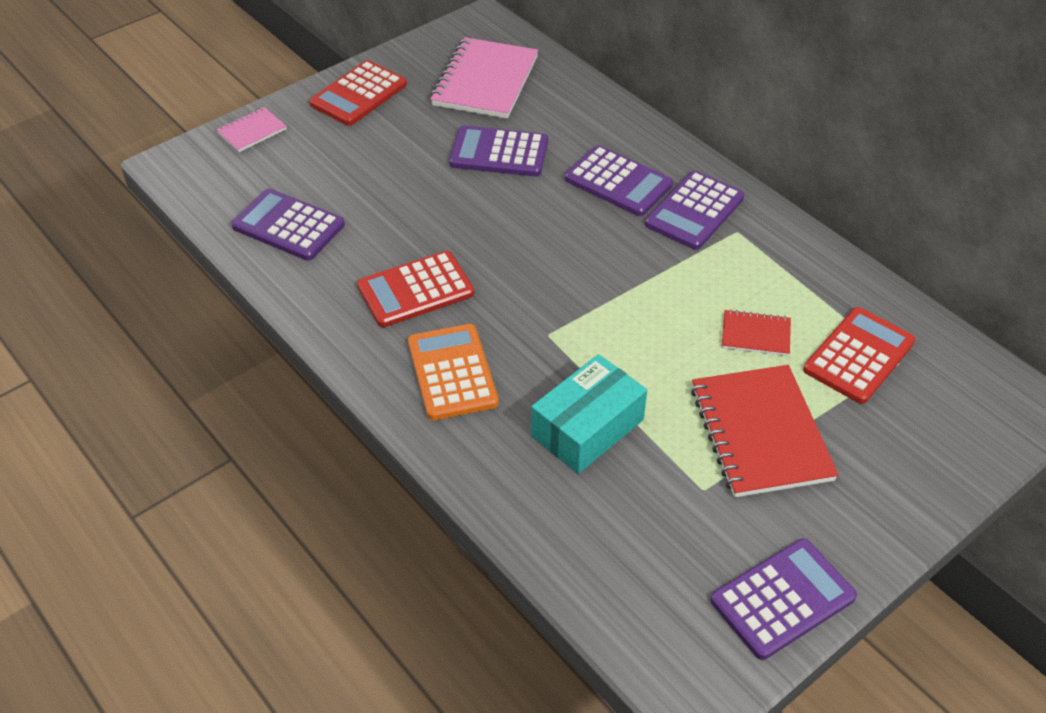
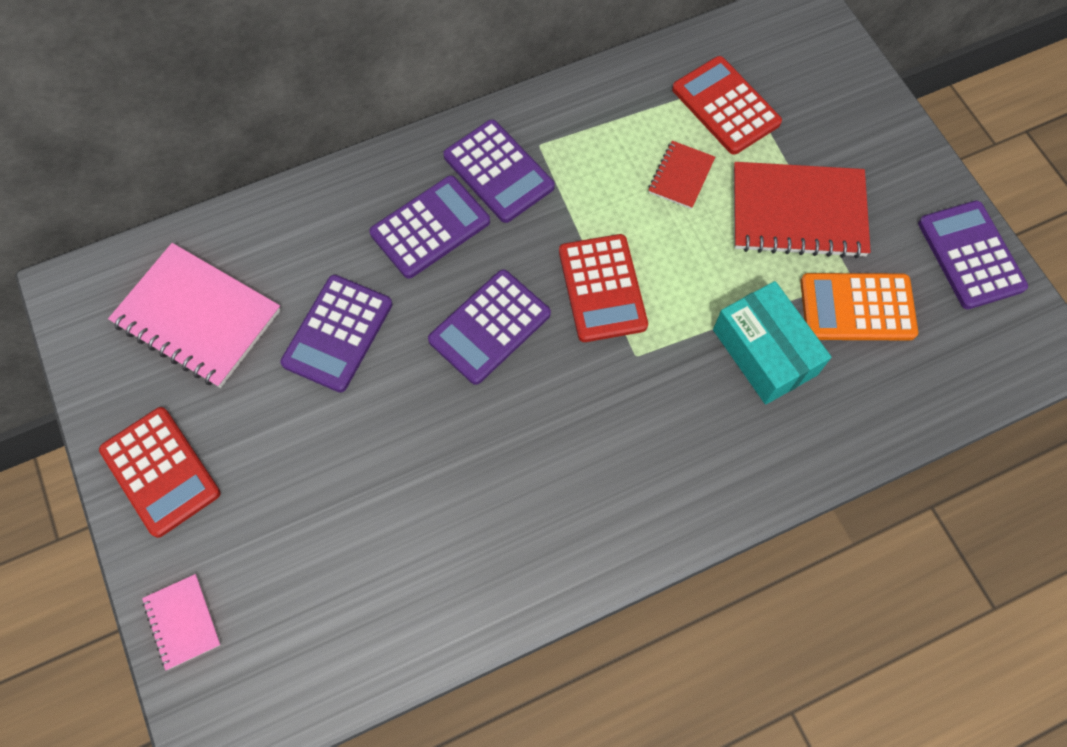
camera: 75 degrees left, 20 degrees up
purple calculator [231,189,345,261] -> purple calculator moved to [428,269,551,385]
red calculator [357,251,474,327] -> red calculator moved to [559,234,648,342]
orange calculator [408,324,498,420] -> orange calculator moved to [800,273,918,340]

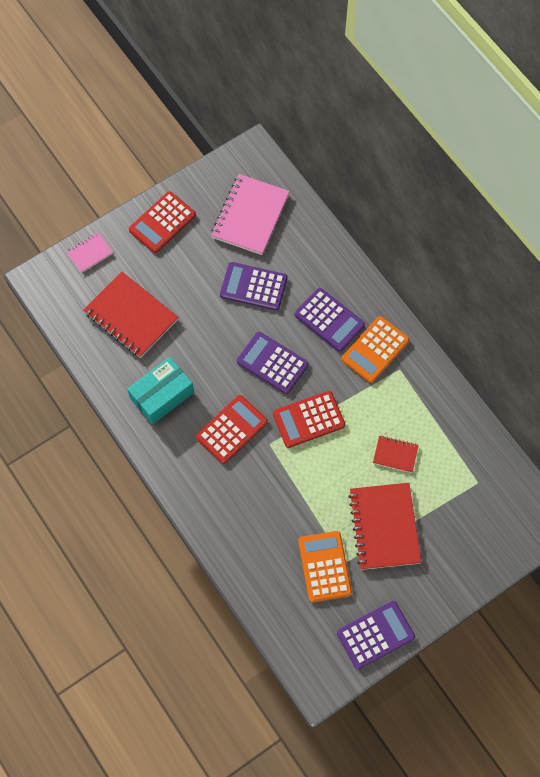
camera: 80 degrees right, 0 degrees up
purple calculator [443,119,555,223] -> orange calculator [341,316,410,383]
red calculator [672,56,782,155] -> red calculator moved to [196,395,268,464]
turquoise box [713,281,831,405] -> turquoise box moved to [127,357,194,425]
none -> red notebook [83,272,179,358]

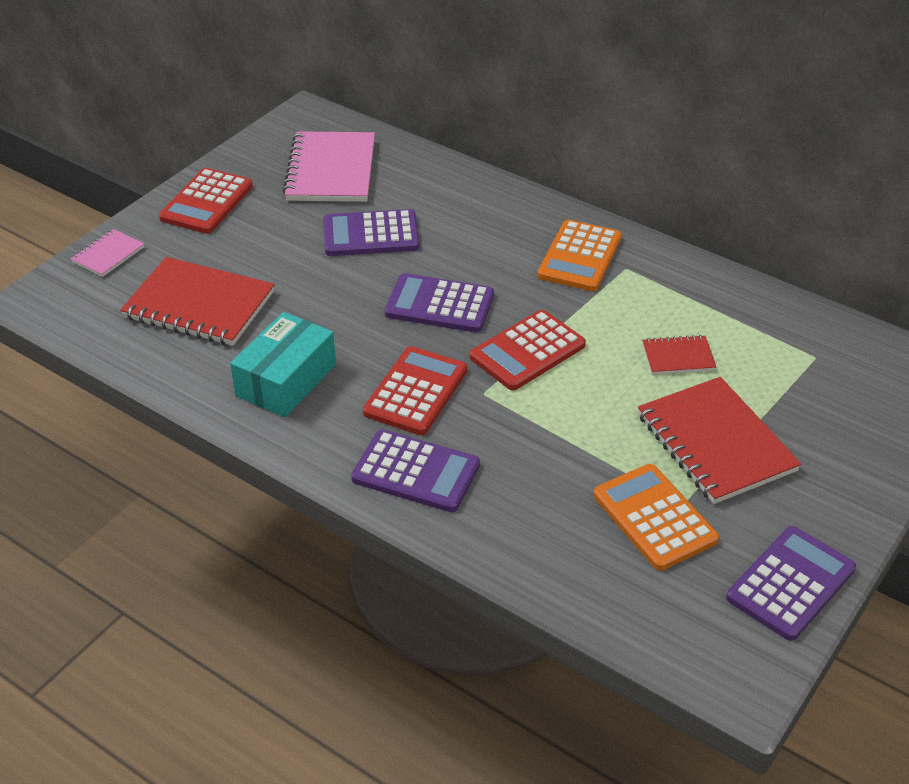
camera: 20 degrees left, 25 degrees down
purple calculator [295,288,365,351] -> purple calculator moved to [351,430,480,512]

